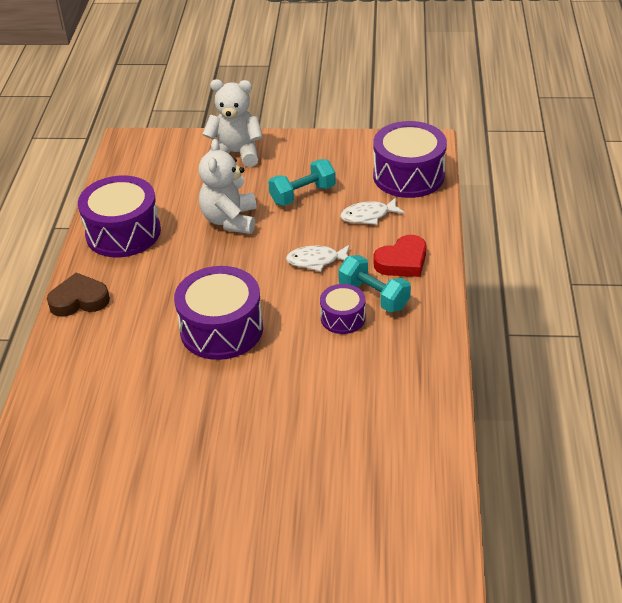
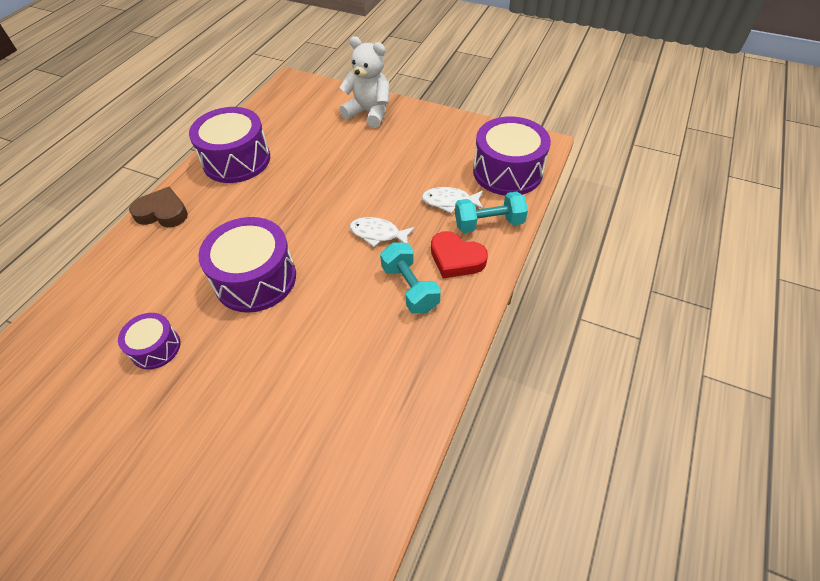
camera: 20 degrees right, 10 degrees up
white teddy bear [199,139,256,234] -> none
turquoise dumbbell [268,159,336,206] -> turquoise dumbbell moved to [455,192,528,233]
purple drum [320,284,366,334] -> purple drum moved to [118,313,180,370]
red heart [374,235,426,277] -> red heart turned 45 degrees clockwise [431,231,488,278]

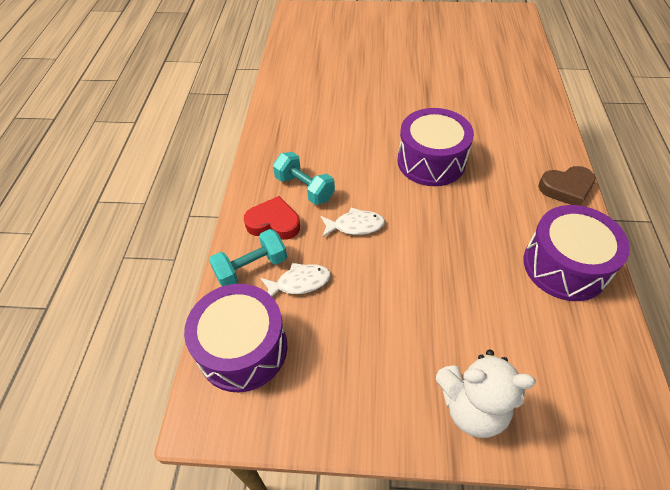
camera: 160 degrees right, 0 degrees up
purple drum [118,313,180,370] -> none

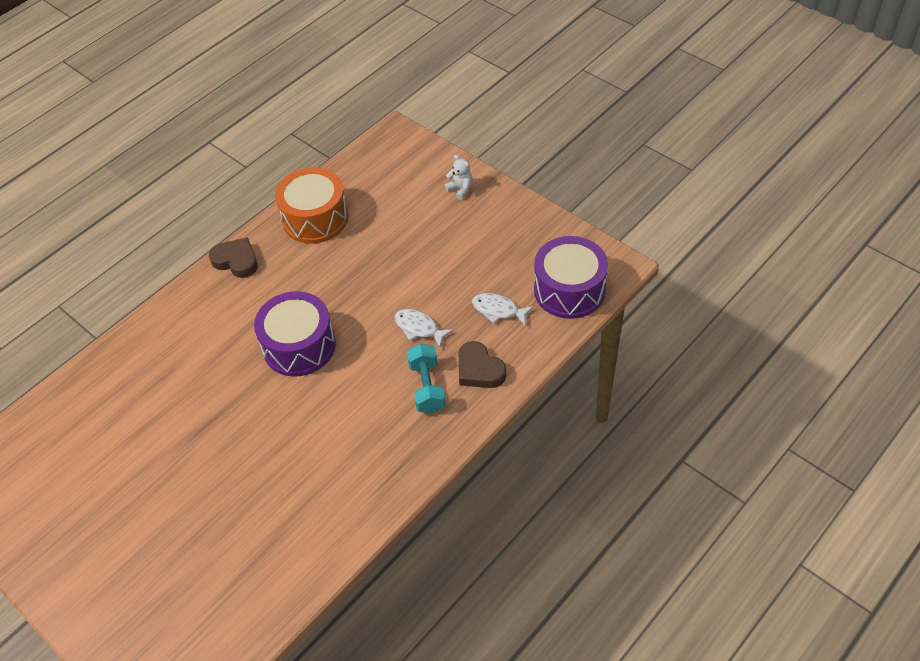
camera: 140 degrees left, 0 degrees up
turquoise dumbbell [209,229,287,286] -> none
red heart [244,196,300,240] -> brown heart [459,341,506,388]
white teddy bear [436,350,536,438] -> white teddy bear [444,155,473,200], size x0.52
purple drum [524,205,630,301] -> orange drum [275,167,349,244]

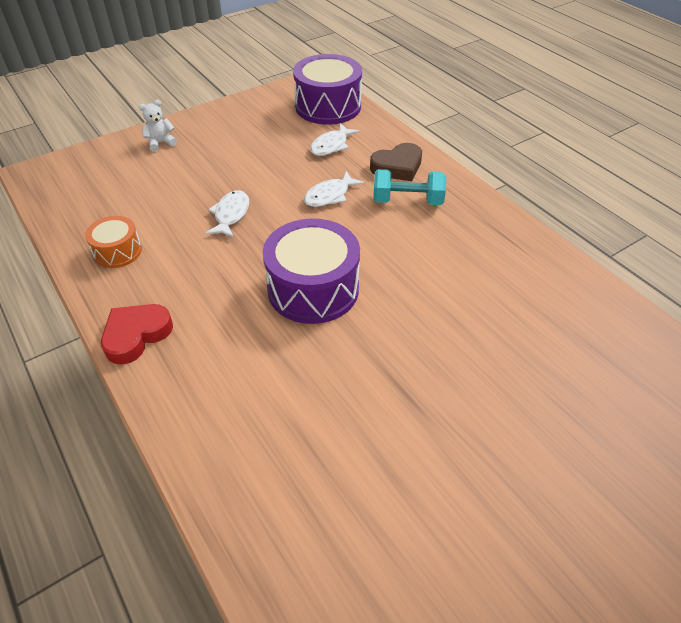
camera: 80 degrees left, 5 degrees down
brown heart [209,237,258,278] -> red heart [101,304,173,365]
orange drum [275,167,349,244] -> orange drum [85,216,142,268], size x0.54
none -> white fish [205,190,249,238]

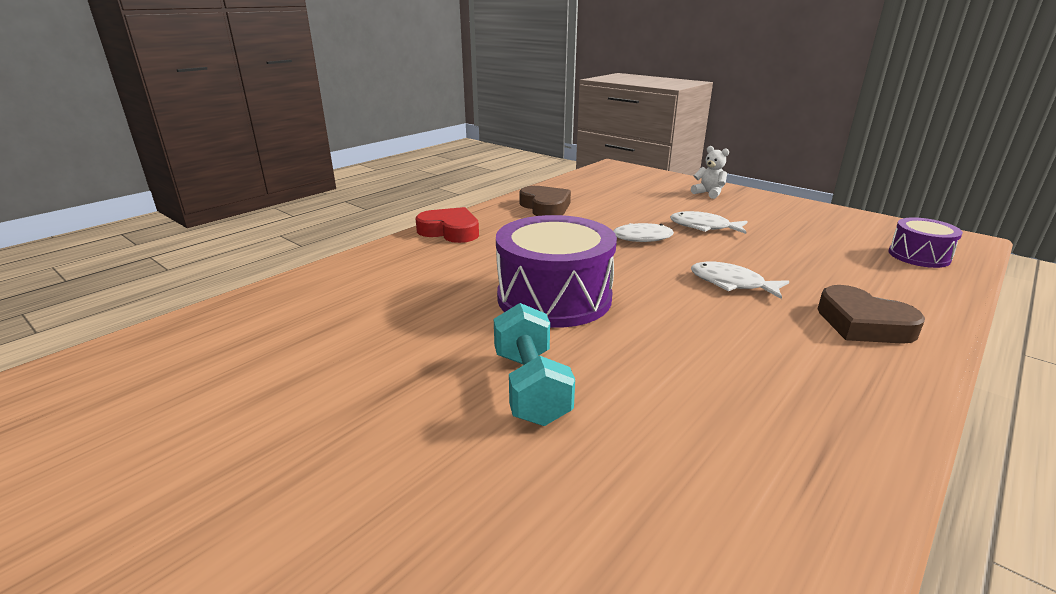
camera: 75 degrees right, 20 degrees down
orange drum [85,216,142,268] -> brown heart [520,186,571,216]
purple drum [293,54,362,125] -> purple drum [889,217,963,268], size x0.54
white fish [310,123,360,156] -> white fish moved to [670,211,748,234]
turquoise dumbbell [373,169,446,205] -> turquoise dumbbell moved to [494,303,575,426]

